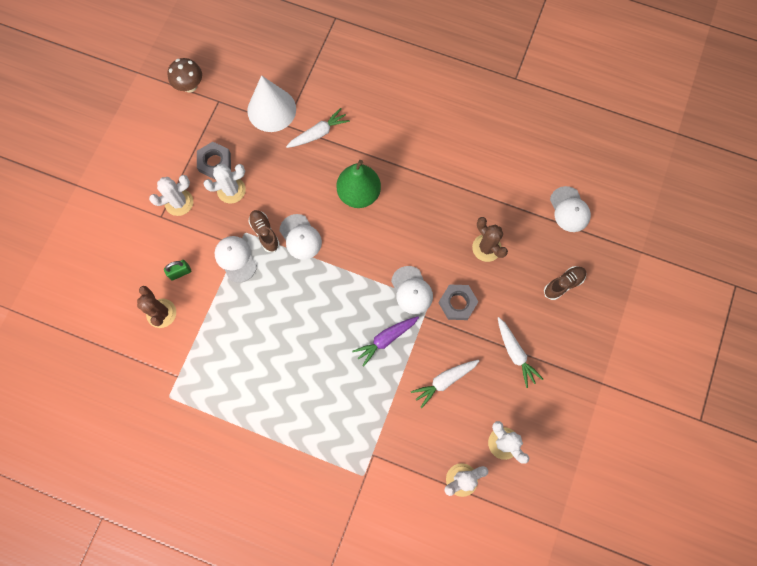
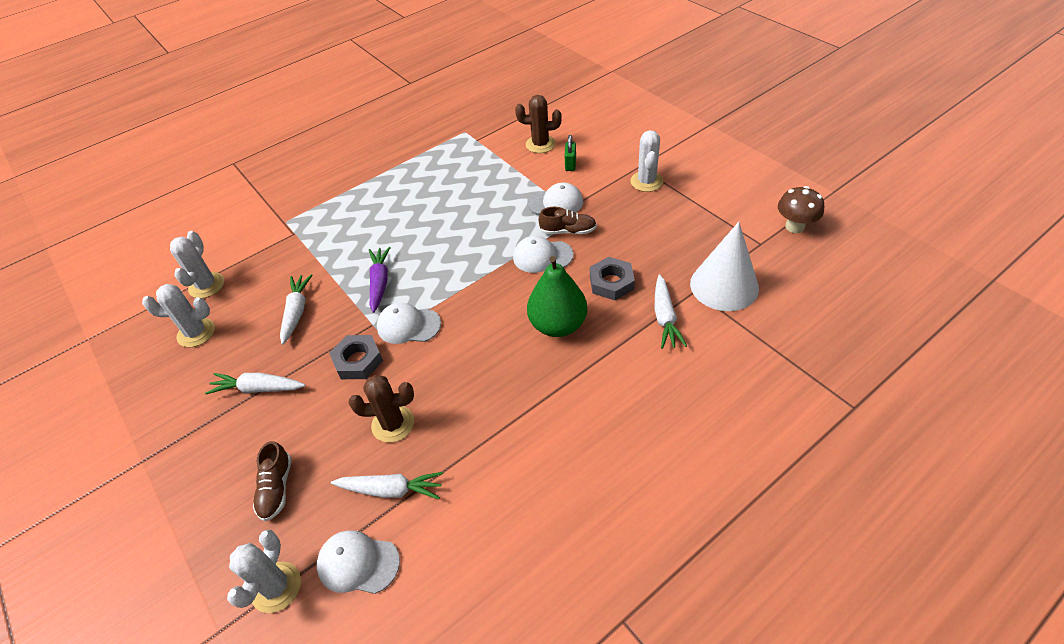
camera: 125 degrees right, 25 degrees down
grey nut [197,142,231,179] -> grey nut moved to [590,257,635,300]
white cactus [203,164,246,203] -> white cactus moved to [227,530,301,613]
none -> white carrot [331,472,443,499]

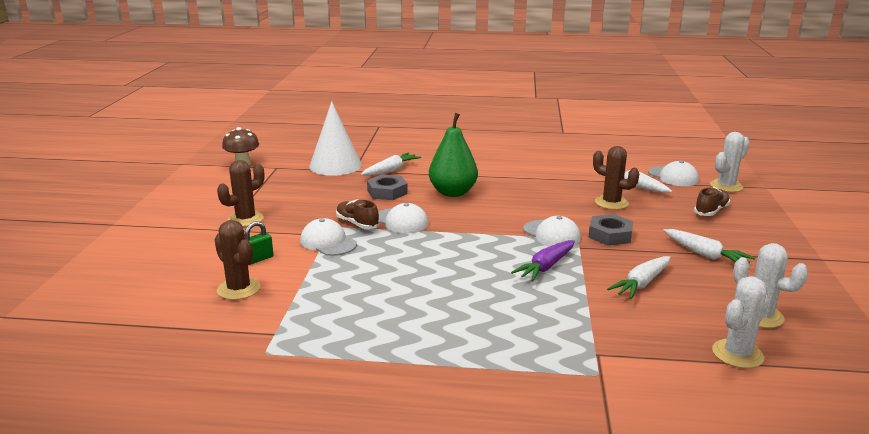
camera: 140 degrees left, 25 degrees down
white cactus [630,130,663,192] -> brown cactus [217,160,264,227]

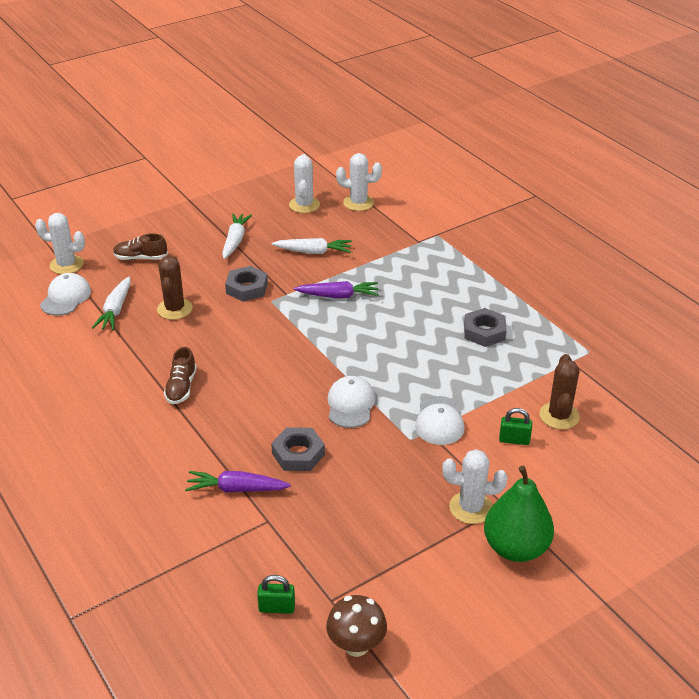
camera: 130 degrees left, 15 degrees up
brown cactus [217,160,264,227] -> white cactus [442,449,507,524]
white cone [309,101,362,176] -> none
brown shoe [336,200,380,229] -> brown shoe moved to [164,347,197,404]
white carrot [361,153,421,176] -> purple carrot [185,471,291,493]
green pear [429,113,478,197] -> green pear moved to [484,466,554,562]
white cap [523,216,581,246] -> none
none -> green padlock [257,575,295,614]
none -> grey nut [464,308,507,347]

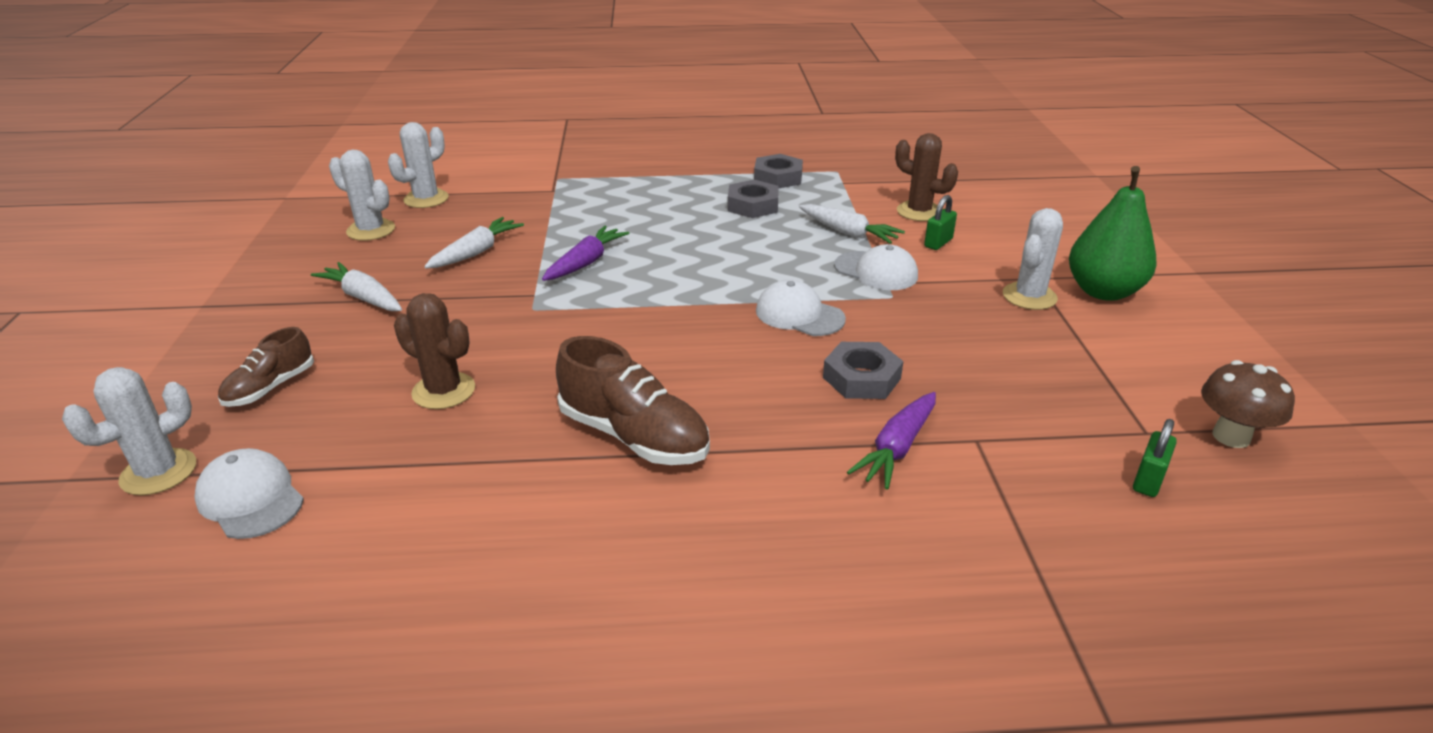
camera: 60 degrees left, 5 degrees down
white carrot [92,277,131,330] -> white carrot moved to [799,204,905,244]
brown shoe [164,347,197,404] -> brown shoe [556,336,710,465], size x1.67
grey nut [225,266,268,302] -> grey nut moved to [754,154,803,189]

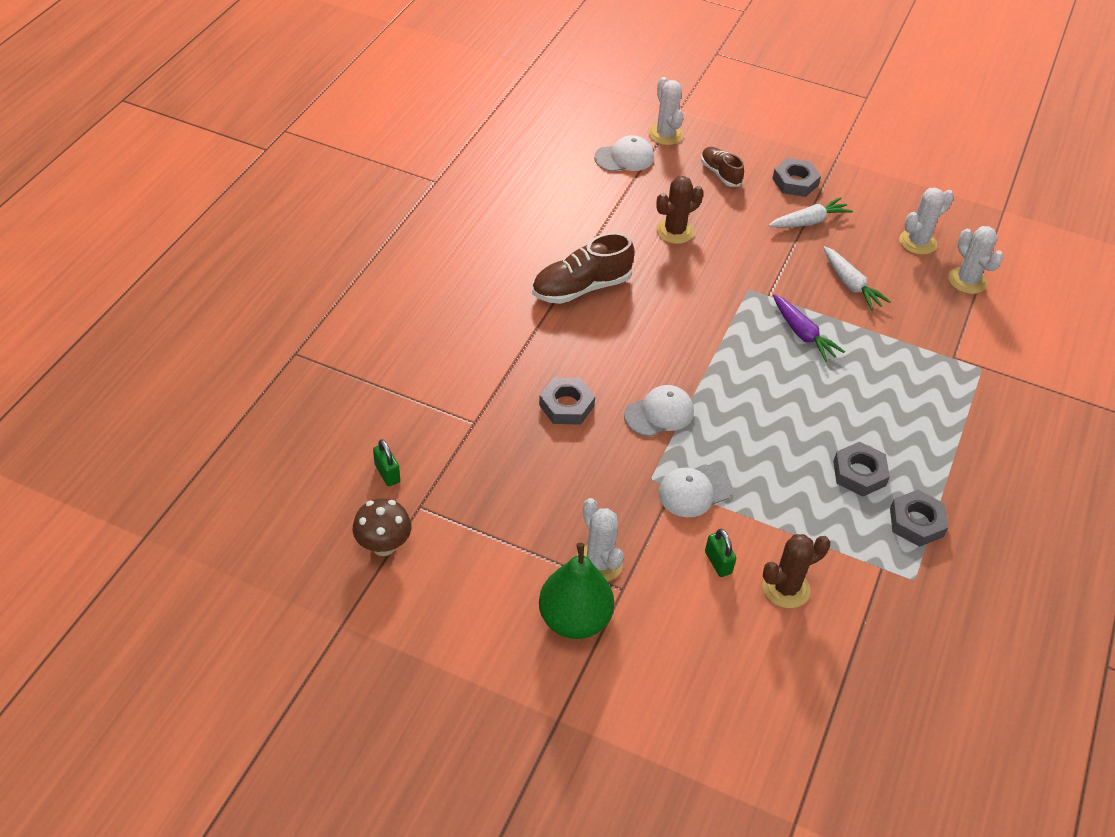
camera: 115 degrees right, 15 degrees up
white carrot [799,204,905,244] -> none
purple carrot [847,392,936,490] -> none
none -> grey nut [772,158,821,197]

